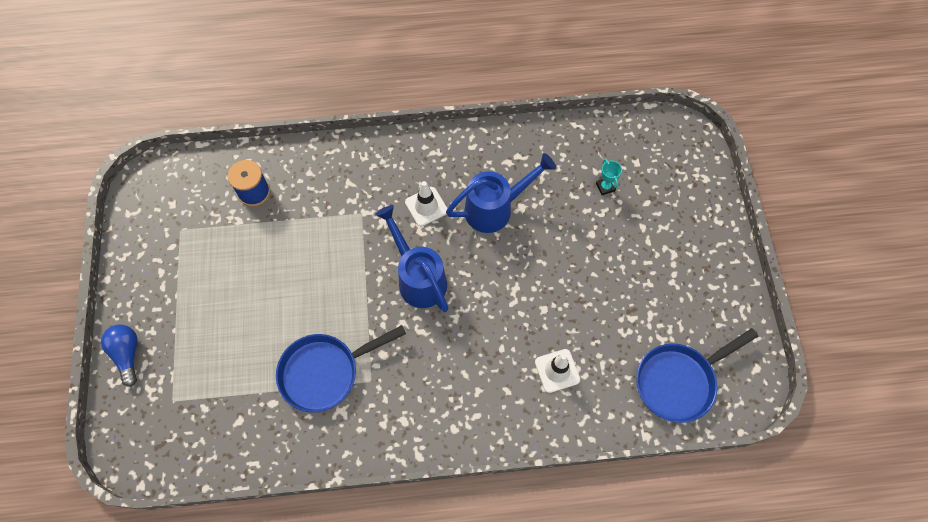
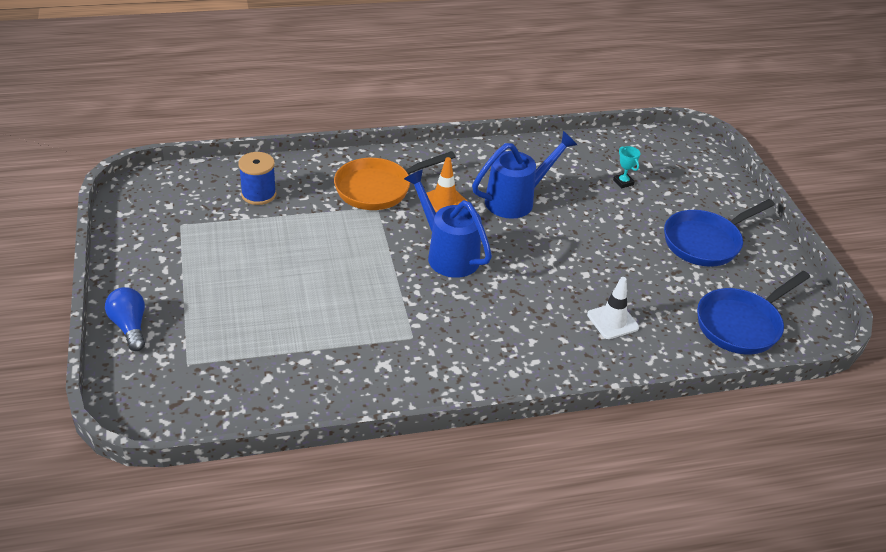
camera: 10 degrees left, 25 degrees down
blue pan [276,325,406,413] -> blue pan moved to [664,199,775,267]
white traffic cone [405,181,448,226] -> orange traffic cone [426,157,467,212]
none -> orange pan [334,151,455,210]

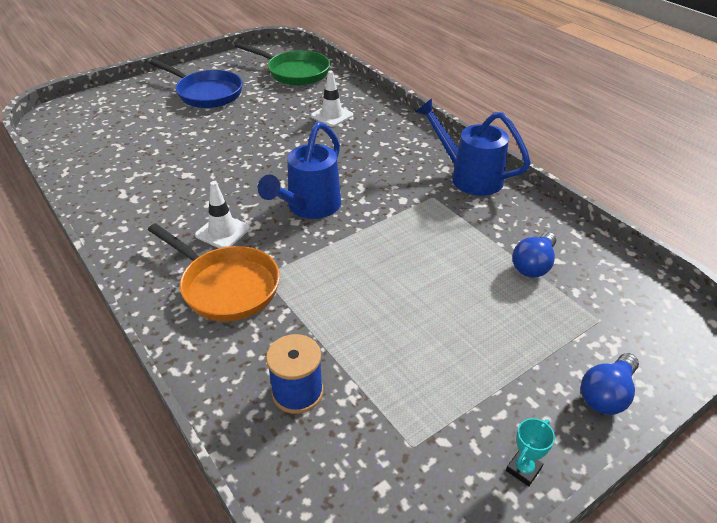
camera: 110 degrees left, 0 degrees up
orange traffic cone [426,157,467,212] -> white traffic cone [195,181,250,248]
blue watering can [472,131,577,219] -> blue watering can moved to [415,98,531,196]
turquoise trophy [613,146,641,189] -> turquoise trophy moved to [506,418,555,486]
blue pan [697,271,810,354] -> green pan [235,42,330,86]
none -> blue light bulb [513,232,556,278]

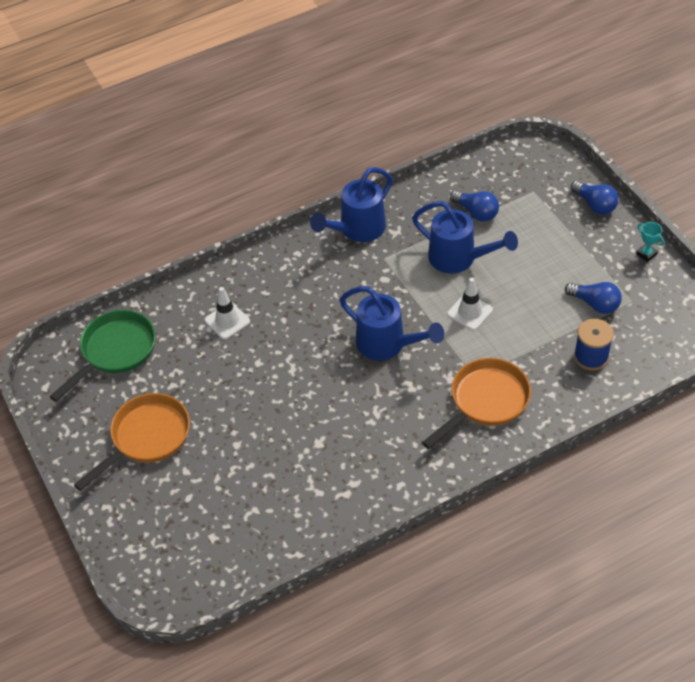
camera: 80 degrees left, 10 degrees up
blue pan [150,59,243,108] -> orange pan [74,393,190,491]
white traffic cone [195,181,250,248] -> white traffic cone moved to [447,278,493,330]
none -> blue watering can [412,201,518,274]
none -> blue light bulb [565,282,622,314]

